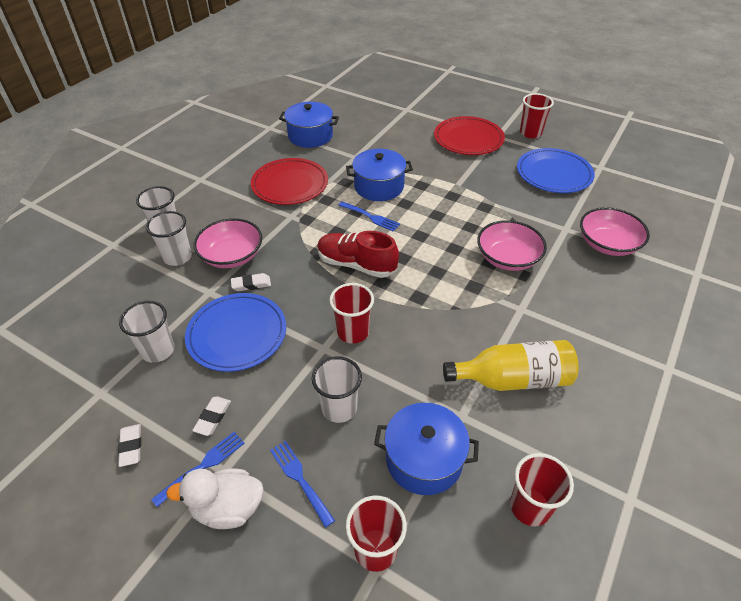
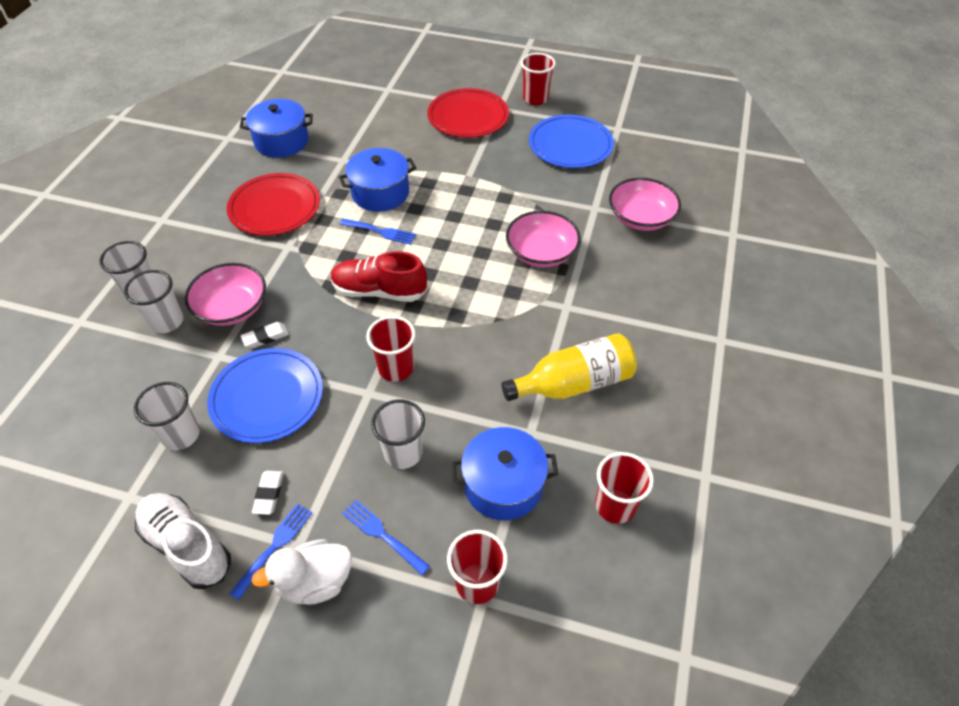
camera: 15 degrees left, 5 degrees up
white eraser [118,424,141,467] -> white shoe [135,493,231,589]

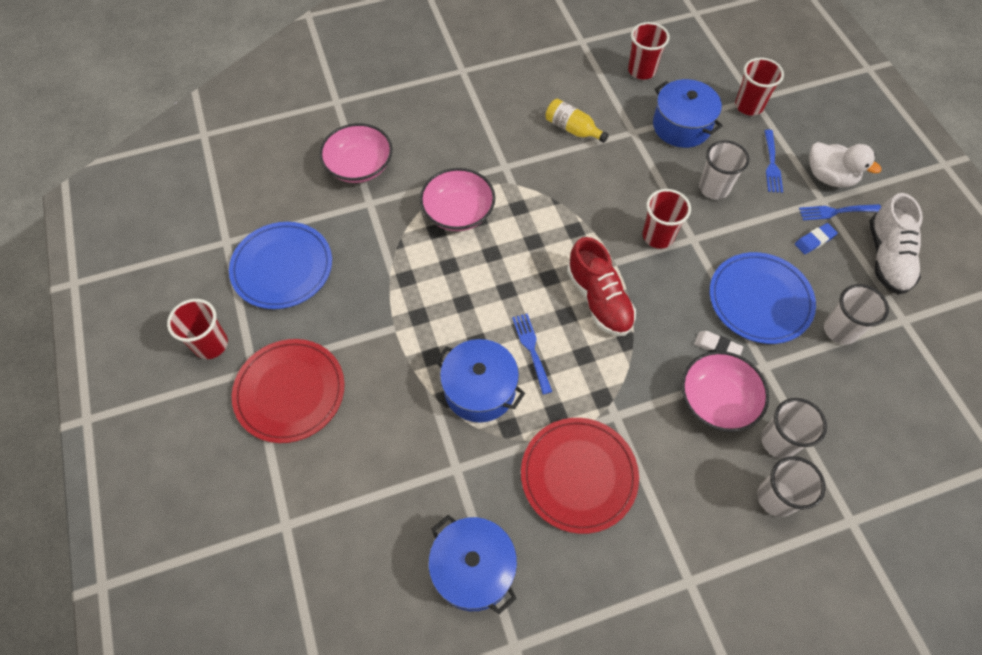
camera: 125 degrees left, 10 degrees up
white eraser [252,471,284,515] -> blue eraser [795,223,838,254]
yellow bottle [502,333,637,401] -> yellow bottle [545,98,609,143], size x0.61

